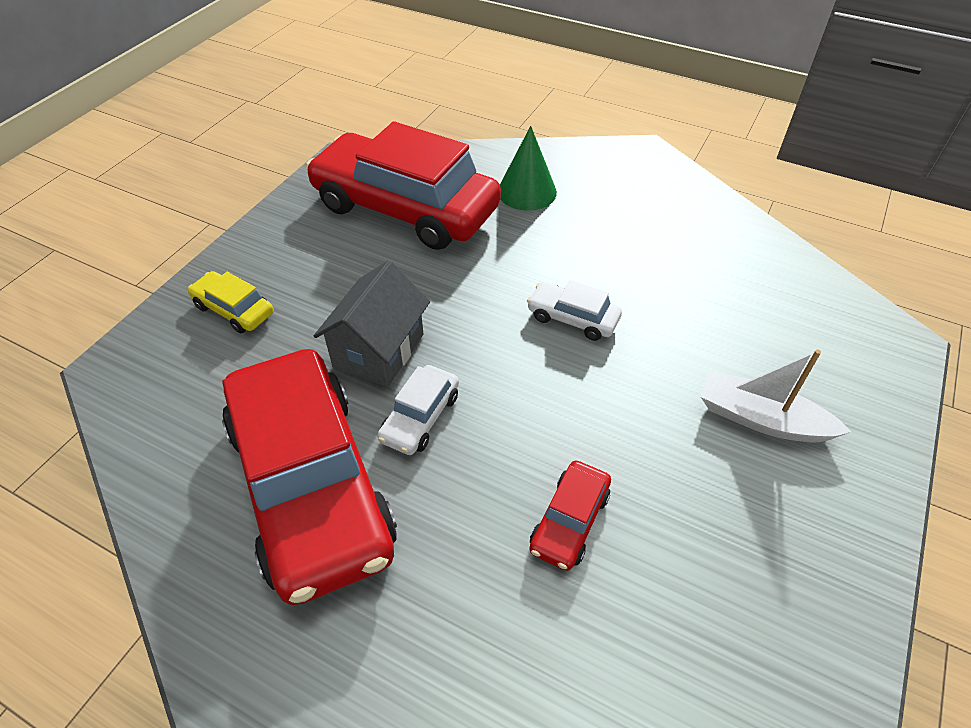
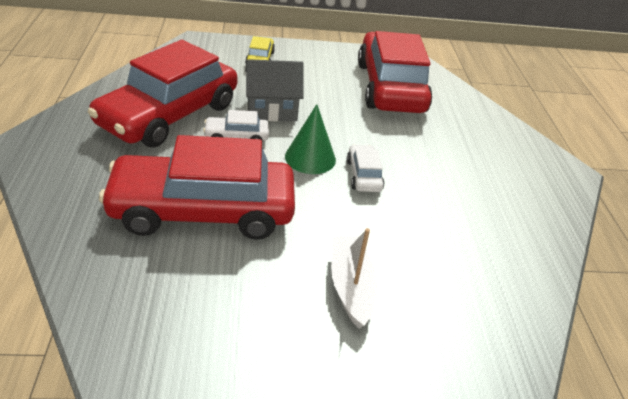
camera: 55 degrees right, 10 degrees down
green cone [500,126,557,211] -> green cone moved to [285,104,336,174]
red car [529,461,611,571] -> red car [99,135,295,240], size x2.41

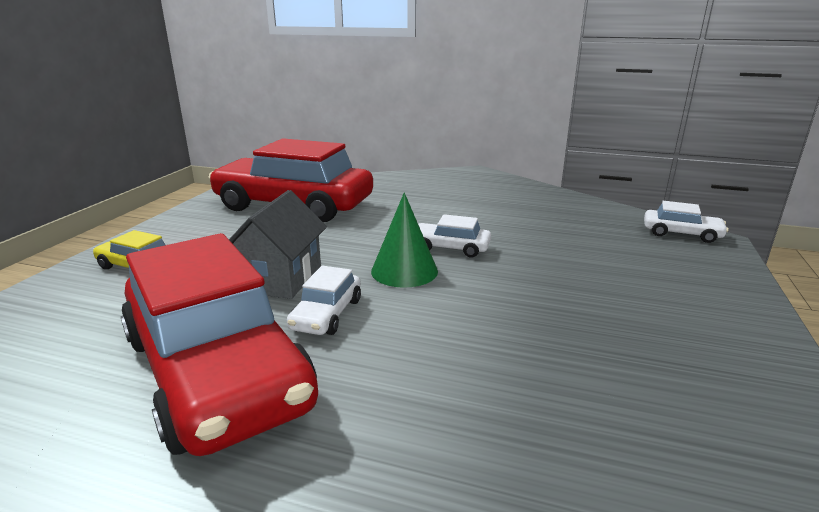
camera: 65 degrees left, 15 degrees down
red car [99,135,295,240] -> none
white boat [331,228,378,329] -> none
none -> white car [644,201,729,243]

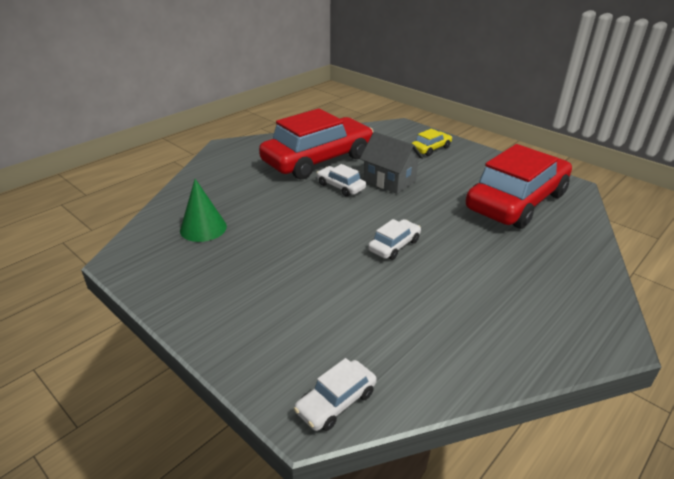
camera: 115 degrees right, 10 degrees up
red car [121,233,318,456] -> red car turned 150 degrees clockwise [259,109,374,179]
green cone [371,193,438,288] -> green cone moved to [180,179,227,242]

